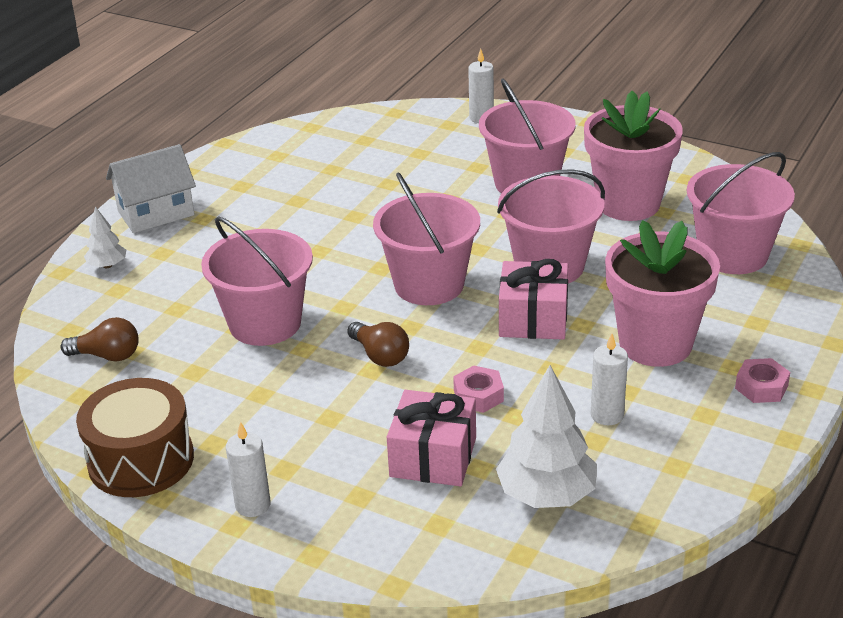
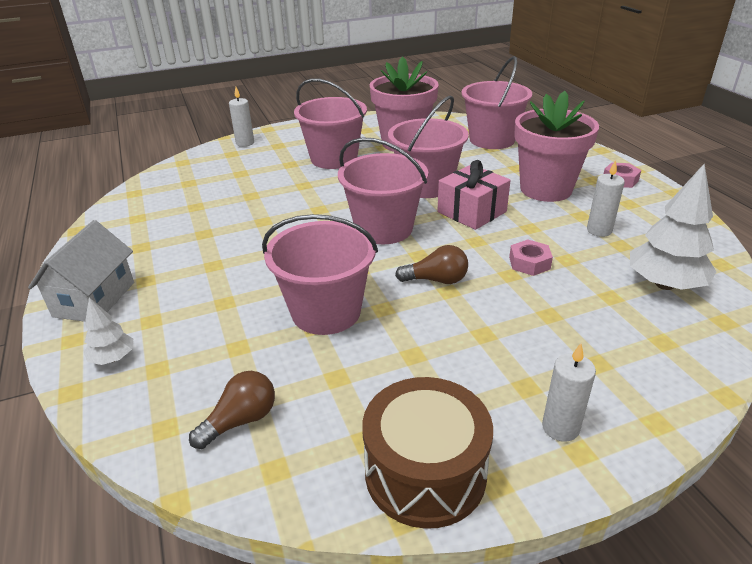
camera: 50 degrees left, 0 degrees up
pink gift [387,390,476,487] -> none

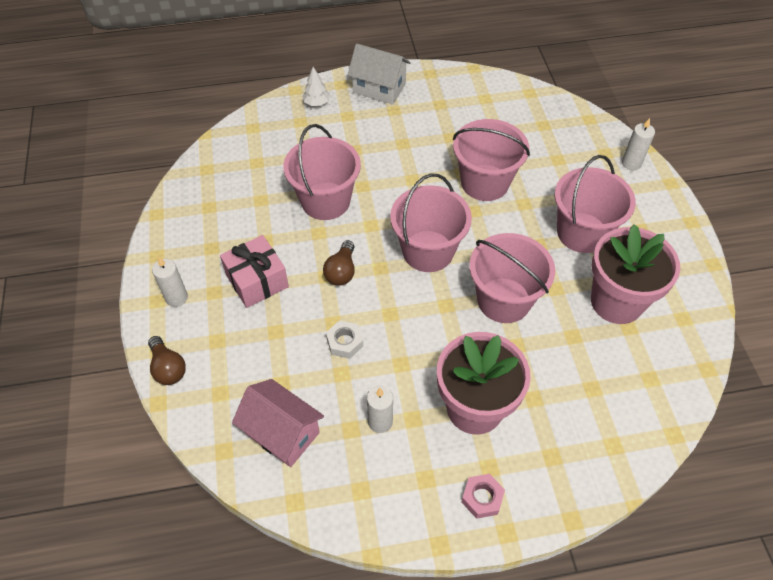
camera: 100 degrees right, 20 degrees up
brown light bulb [189,371,275,449] -> brown light bulb moved to [148,336,186,385]
brown drum [362,377,493,529] -> none
pink gift [437,160,511,230] -> pink gift moved to [220,235,289,308]
pink bucket [461,56,532,149] -> pink bucket moved to [453,119,530,201]
pink nut [509,239,553,276] -> white nut [326,320,363,359]
white tree [630,163,716,290] -> pink house [232,379,324,467]

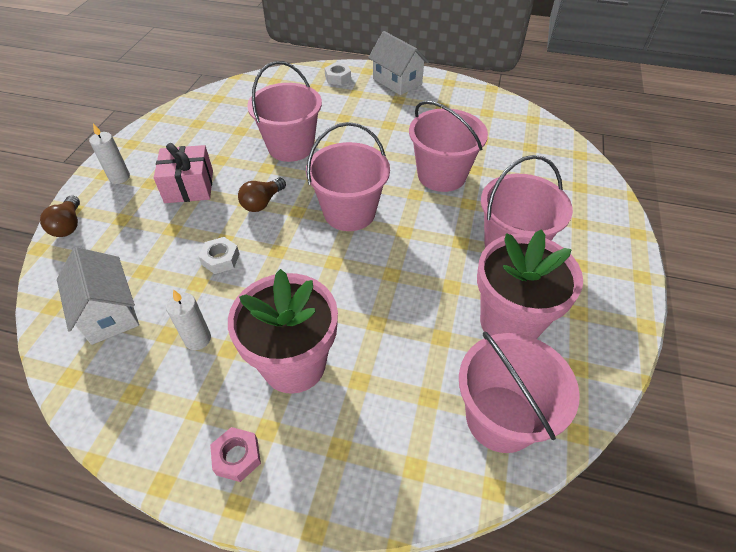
camera: 25 degrees right, 5 degrees down
pink house [232,379,324,467] -> white house [57,247,139,345]
white tree [302,67,330,106] -> white nut [325,63,351,85]
pink bucket [469,233,555,323] -> pink bucket moved to [459,332,580,453]
white candle [622,118,655,171] -> none

